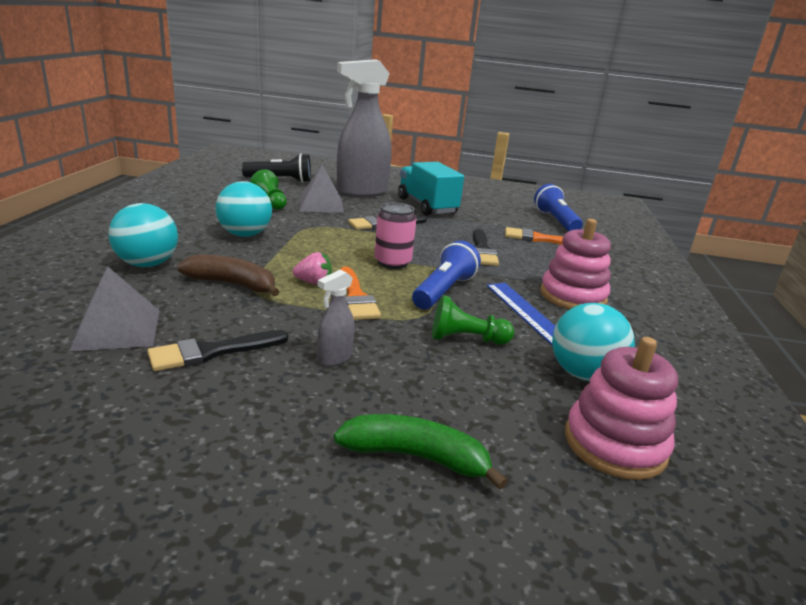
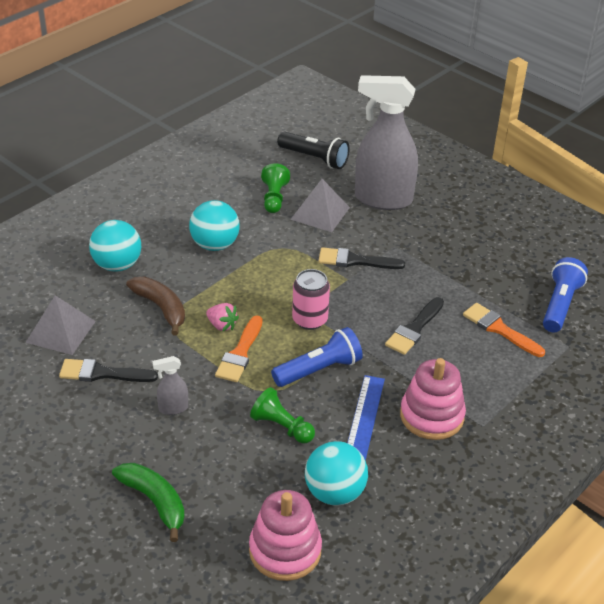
camera: 35 degrees right, 15 degrees up
turquoise truck [398,162,464,216] -> none

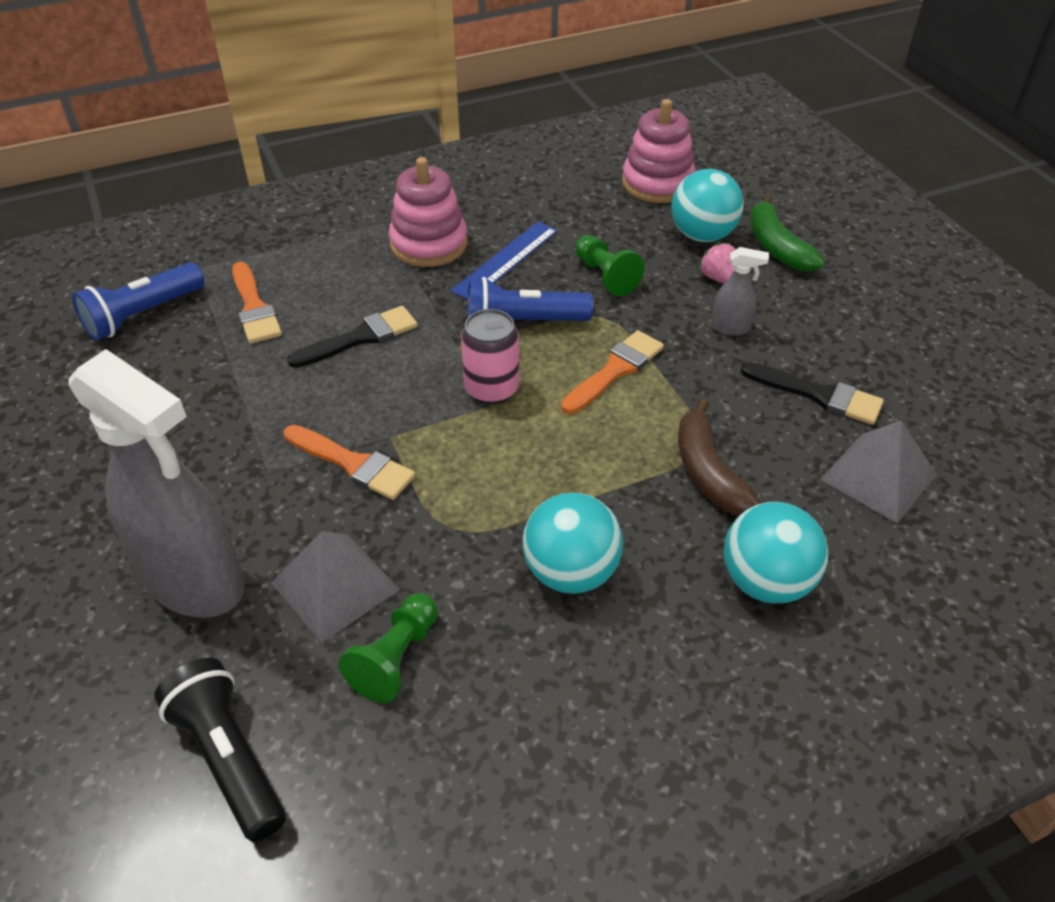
camera: 155 degrees left, 5 degrees up
pink strawberry [206,303,239,332] -> pink strawberry moved to [698,242,736,284]
turquoise ball [305,441,368,506] -> turquoise ball moved to [671,169,744,242]
black brush [318,247,405,269] -> orange brush [284,425,415,500]

